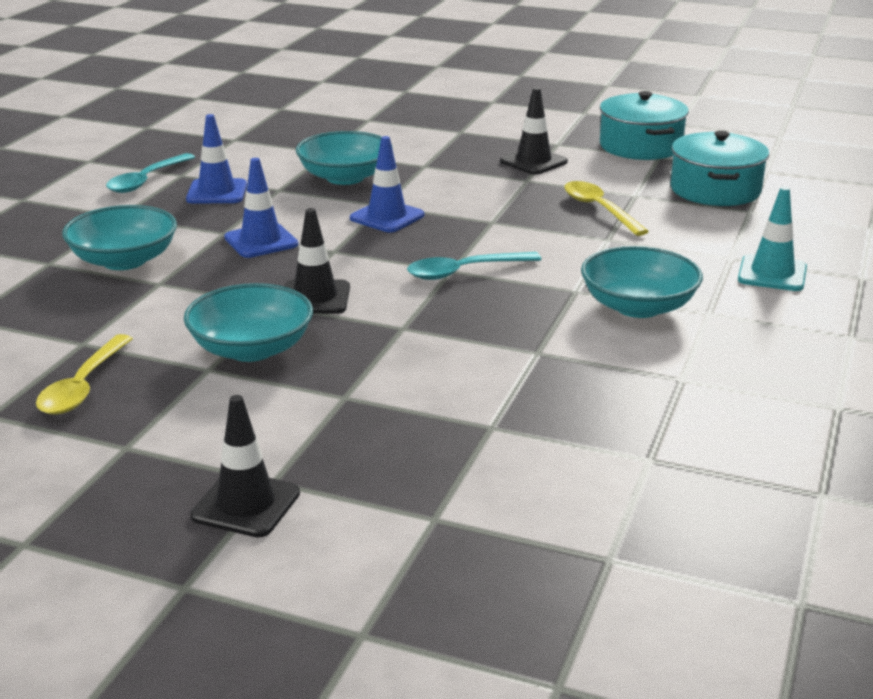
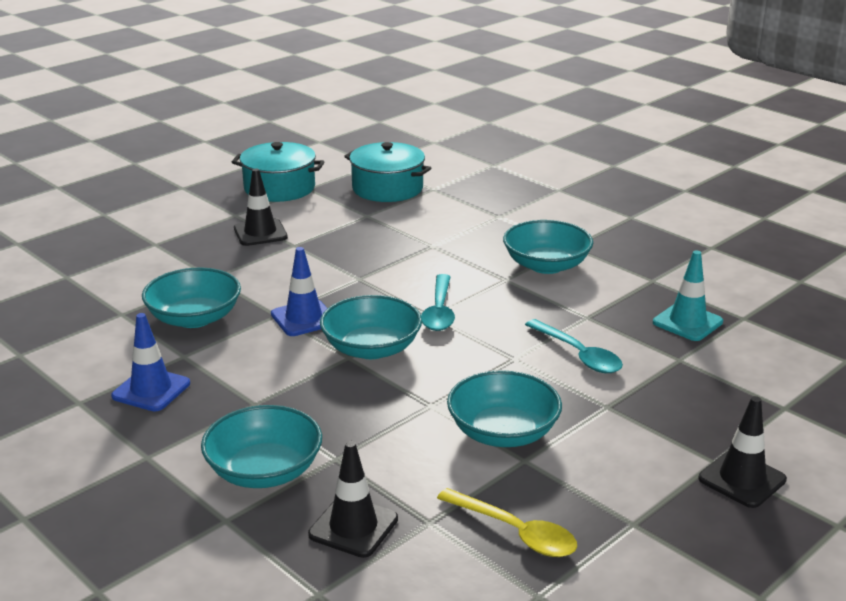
camera: 65 degrees left, 0 degrees up
turquoise spoon [106,153,195,193] -> turquoise spoon moved to [525,319,623,373]
blue traffic cone [224,158,299,258] -> none
black traffic cone [284,208,350,314] -> black traffic cone moved to [308,441,398,558]
yellow spoon [564,181,649,236] -> none
turquoise traffic cone [738,187,807,291] -> turquoise traffic cone moved to [653,250,723,341]
none -> turquoise bowl [320,295,422,359]

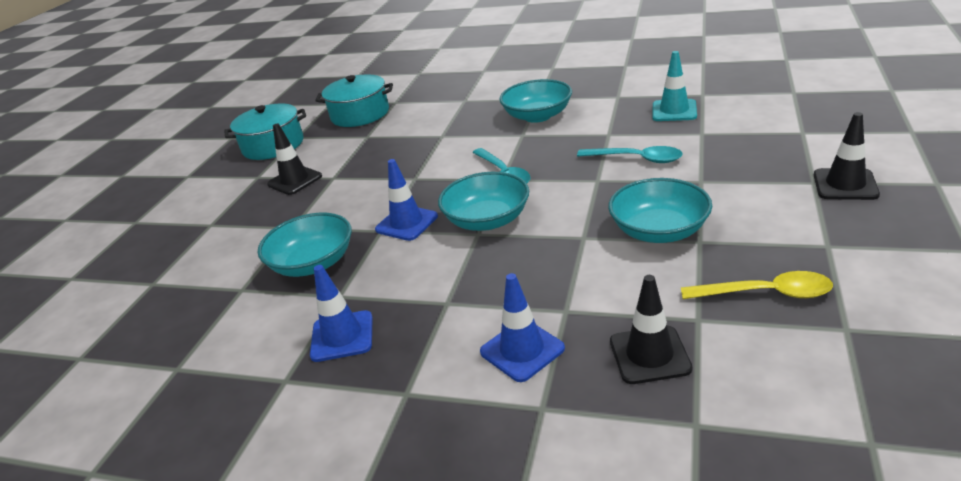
camera: 25 degrees left, 5 degrees up
turquoise bowl [201,405,322,488] -> blue traffic cone [480,273,565,382]

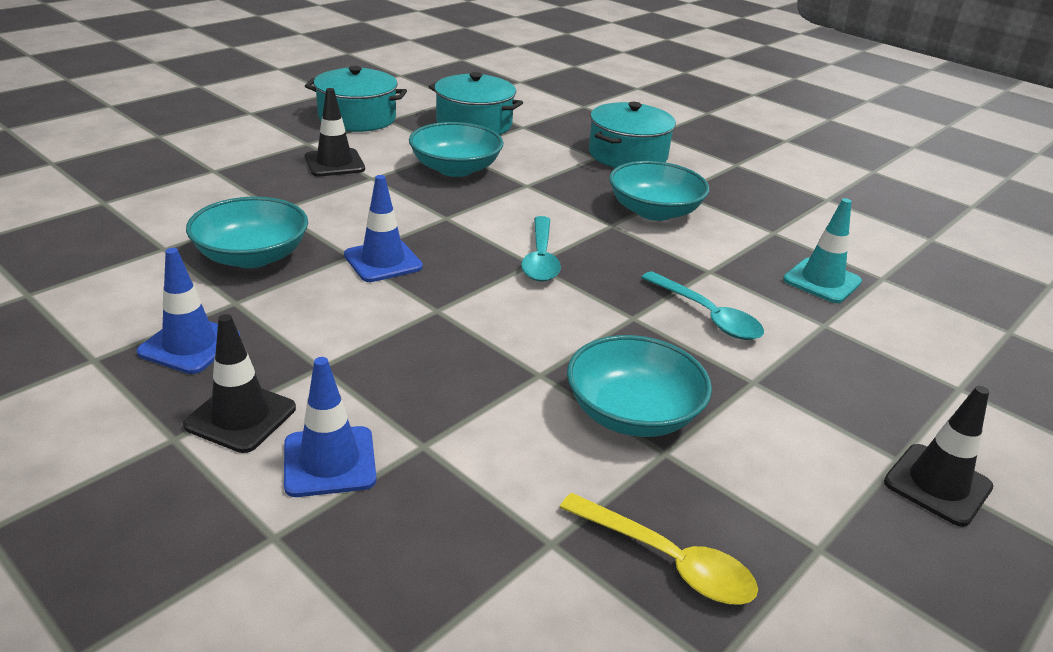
camera: 20 degrees right, 0 degrees up
turquoise bowl [438,172,529,231] -> turquoise bowl moved to [409,122,504,177]
black traffic cone [610,275,692,384] -> black traffic cone moved to [183,314,296,453]
none -> turquoise pot [589,102,676,168]

